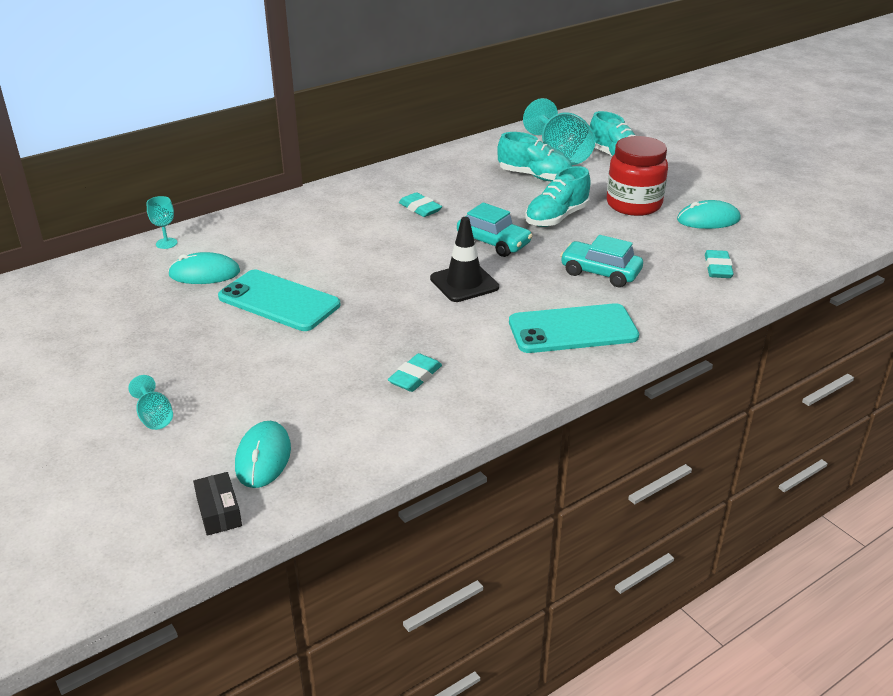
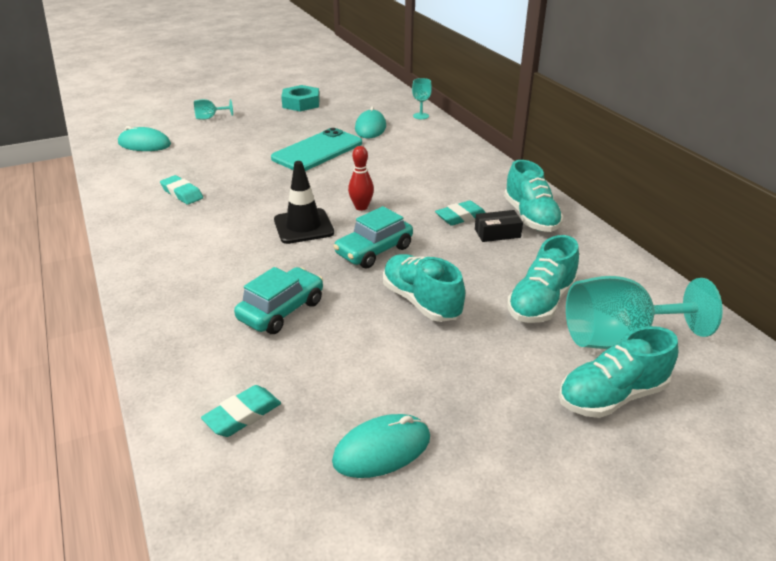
camera: 100 degrees right, 0 degrees up
black box [193,472,242,536] -> black box moved to [475,210,523,242]
turquoise phone [509,303,639,353] -> none
red jar [607,136,668,216] -> none
turquoise mouse [677,200,741,229] -> turquoise mouse turned 60 degrees clockwise [332,414,430,478]
turquoise eraser [705,250,734,278] -> turquoise eraser turned 60 degrees counterclockwise [201,385,281,437]
none -> turquoise nut [281,85,320,111]
none -> red bowling pin [348,146,374,211]
none -> turquoise shoe [504,160,564,232]

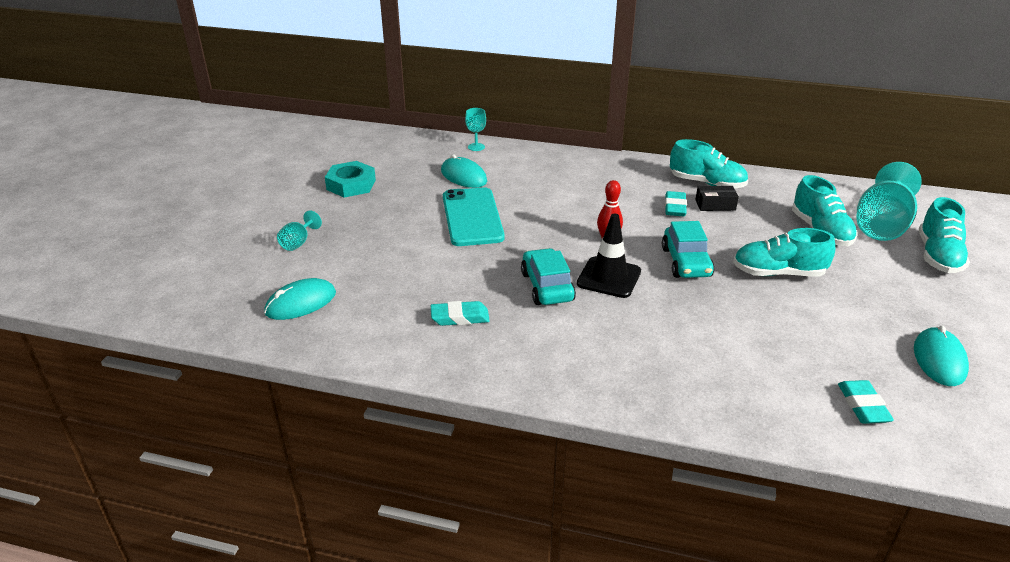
camera: 50 degrees left, 0 degrees up
turquoise car [234,267,323,334] -> turquoise car moved to [521,248,576,305]
black box [475,210,523,242] -> black box turned 60 degrees clockwise [695,186,739,211]

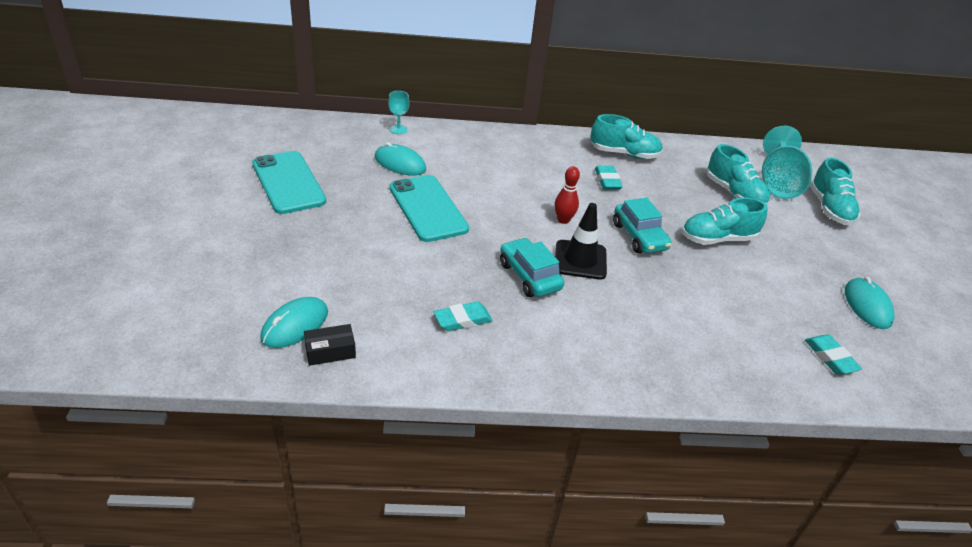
camera: 20 degrees left, 5 degrees up
turquoise goblet [277,210,322,251] -> none
turquoise nut [325,161,376,198] -> turquoise phone [252,151,326,214]
black box [695,186,739,211] -> black box moved to [304,324,356,366]

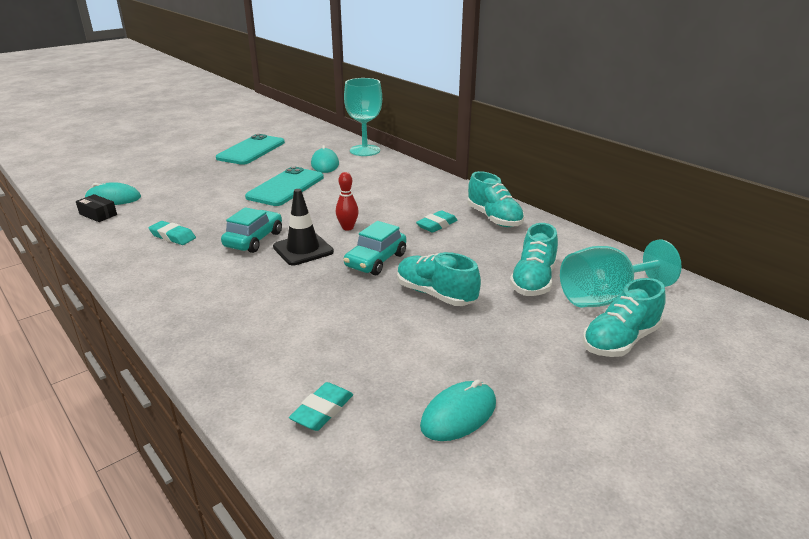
camera: 55 degrees right, 10 degrees down
turquoise goblet [388,91,410,134] -> turquoise goblet [344,78,382,156], size x2.14

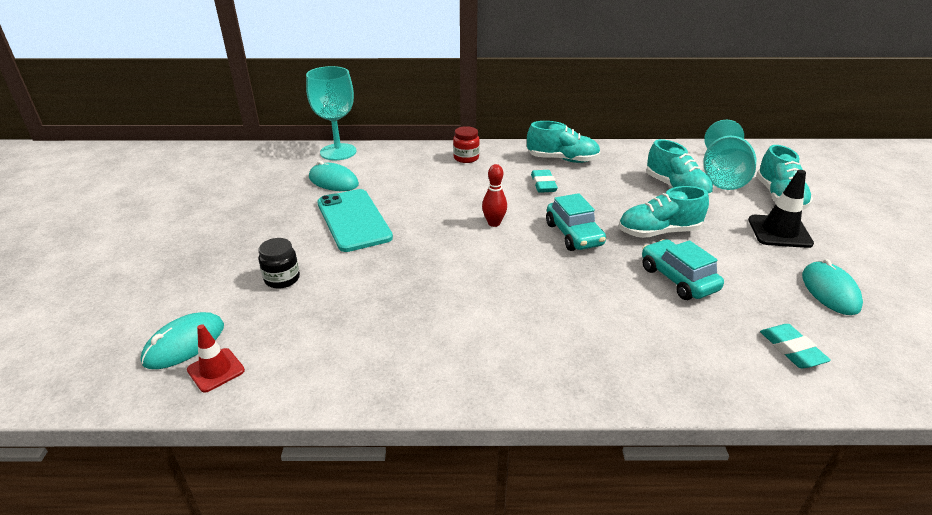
camera: 50 degrees left, 5 degrees up
black box [76,194,117,222] -> red traffic cone [187,324,245,393]
turquoise eraser [148,221,196,245] -> none
turquoise phone [216,134,285,165] -> none
turquoise car [221,207,282,253] -> turquoise car moved to [642,239,724,300]
black traffic cone [273,189,334,265] -> black traffic cone moved to [748,170,814,248]
none -> black jar [259,238,300,289]
none -> red jar [453,126,480,163]

